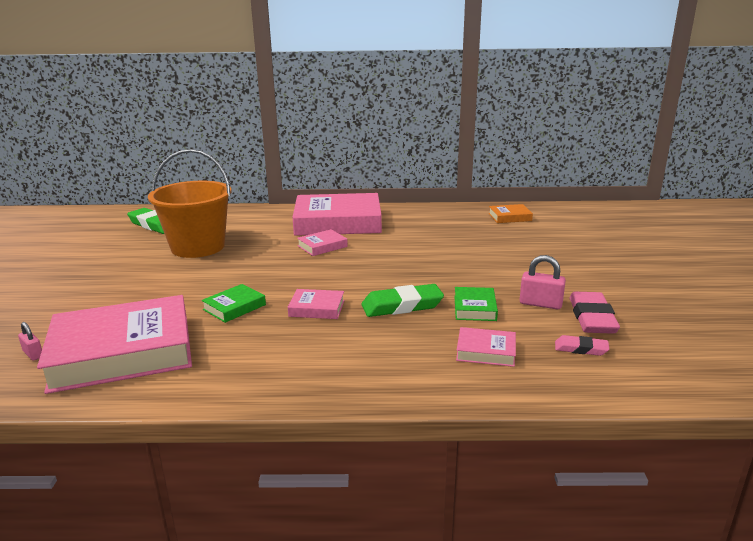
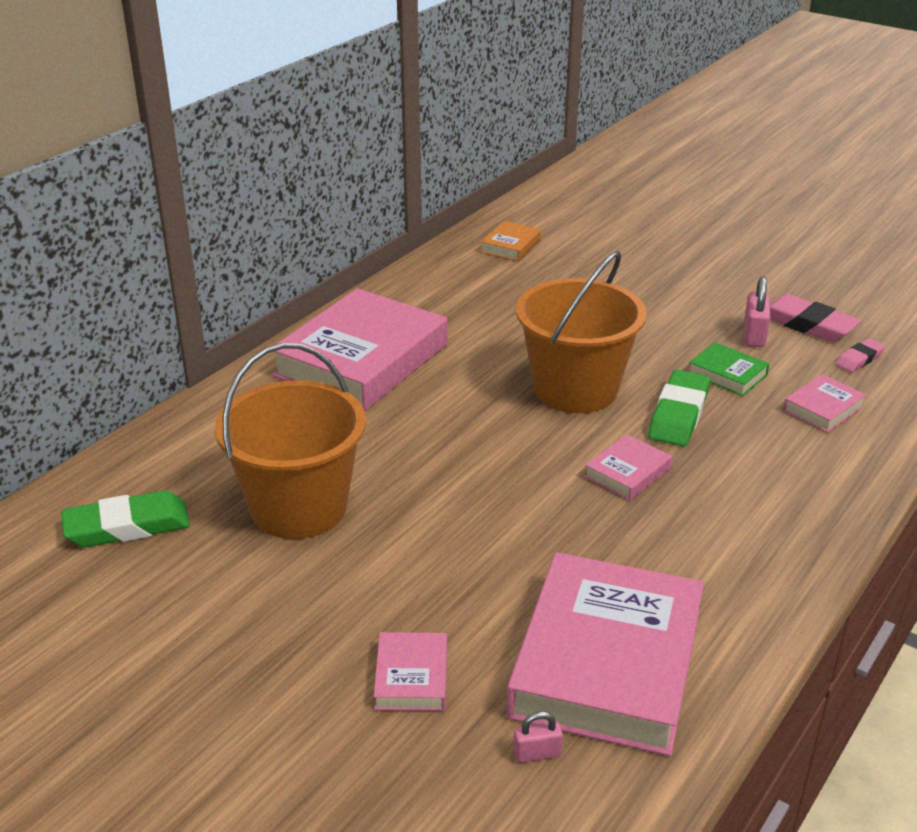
camera: 55 degrees left, 10 degrees up
green book [201,284,266,323] -> none
pink book [297,229,348,256] -> pink book moved to [374,632,447,711]
pink padlock [520,255,566,309] -> pink padlock turned 45 degrees counterclockwise [744,276,770,348]
none -> orange bucket [516,251,647,413]

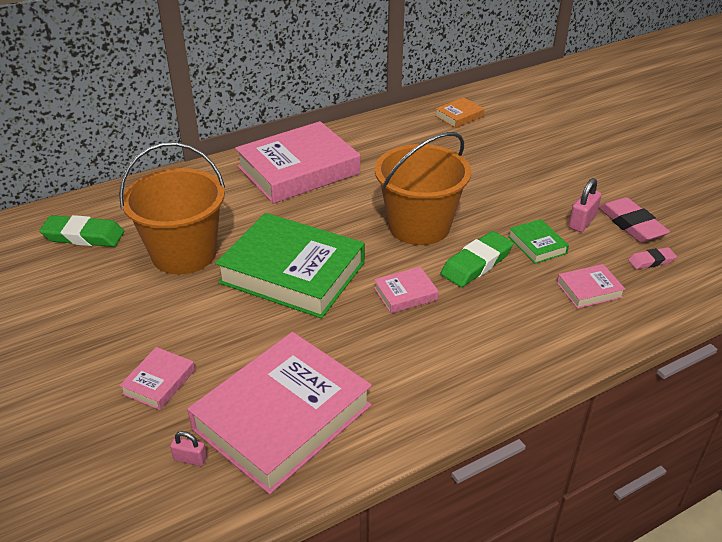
camera: 25 degrees right, 5 degrees up
none -> green book [215,213,365,318]

